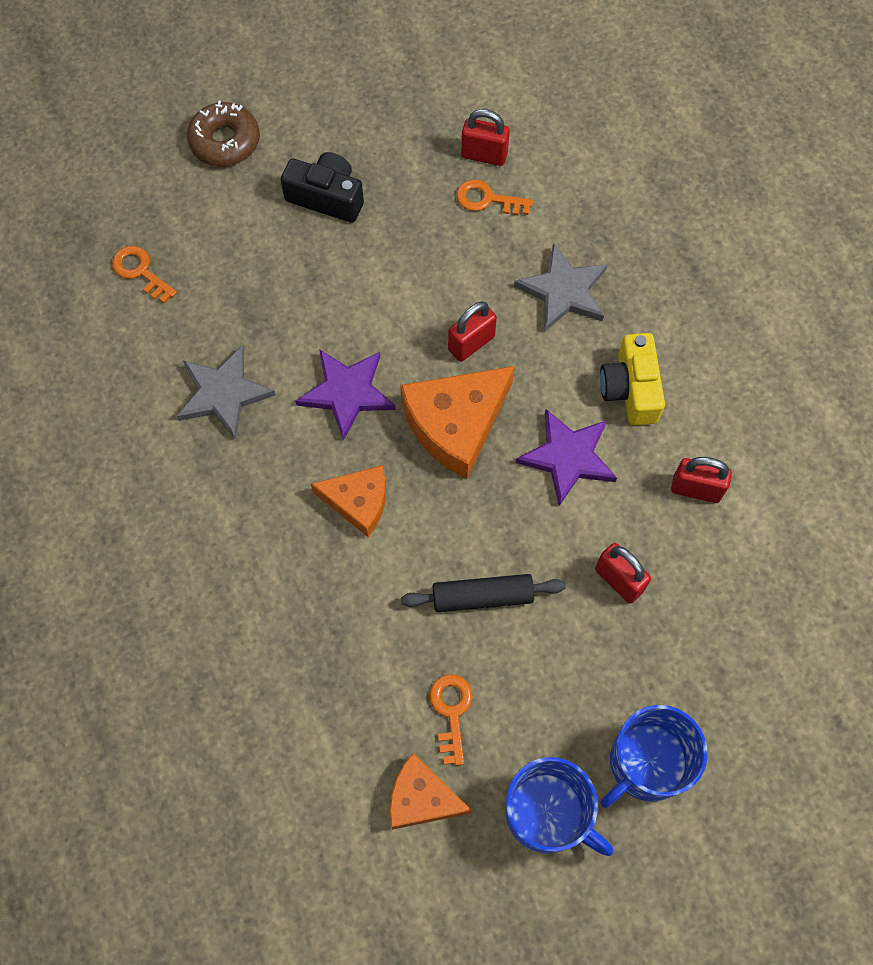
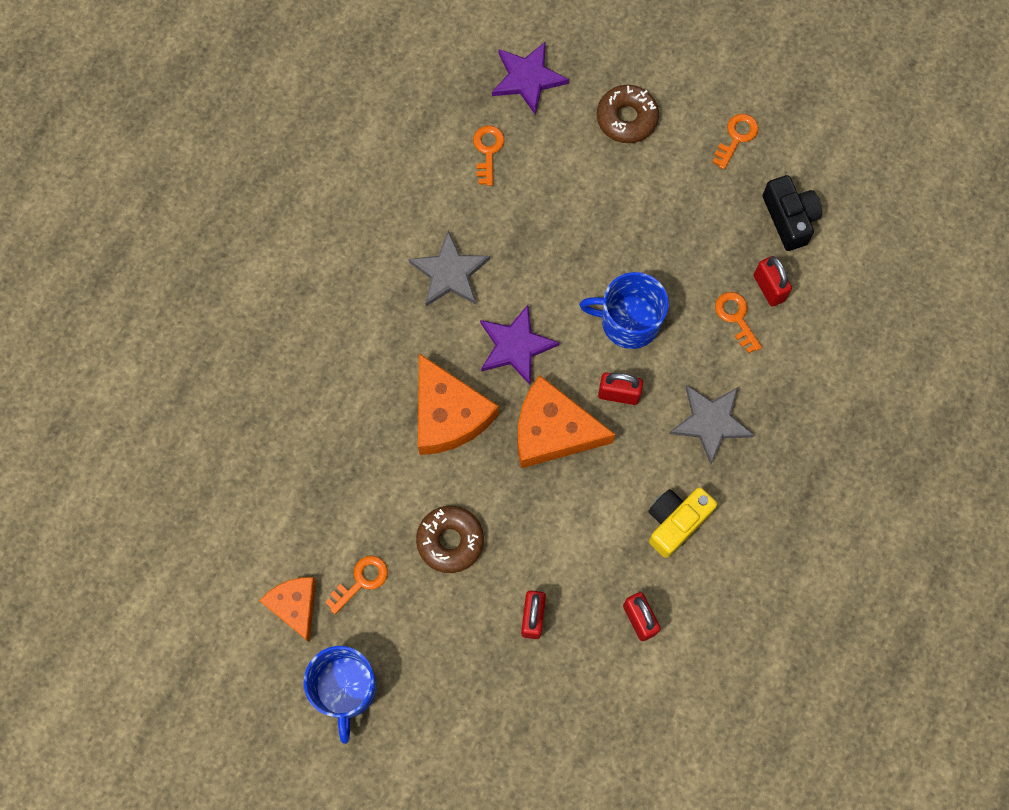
camera: 50 degrees right, 5 degrees up
black camera [281,152,364,223] -> black camera moved to [763,175,822,251]
orange cheese [311,465,386,537] -> orange cheese [418,353,499,455], size x1.60
black rolling pin [401,574,566,612] -> brown donut [416,506,484,573]
purple star [516,409,617,506] -> purple star moved to [492,42,569,115]
blue mug [600,705,707,808] -> blue mug moved to [580,272,669,349]
none -> orange key [712,114,759,170]

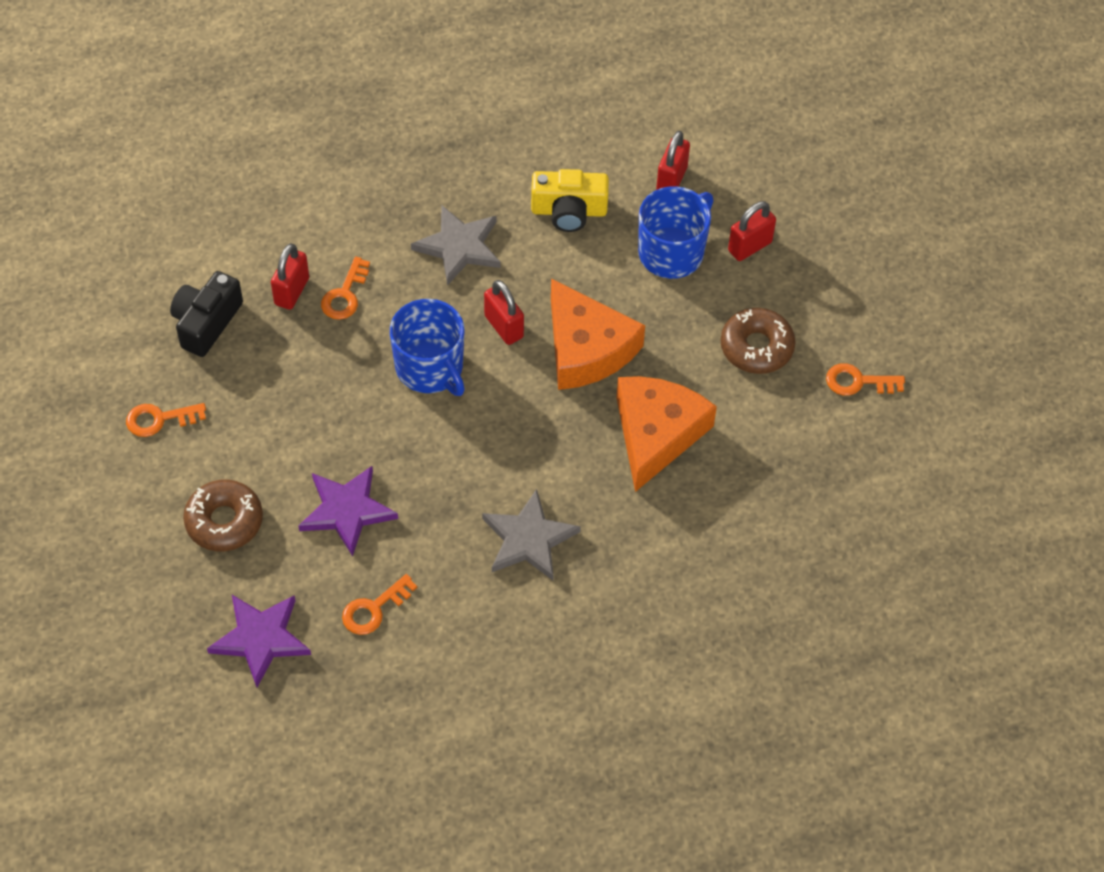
camera: 135 degrees left, 15 degrees down
orange cheese [259,577,316,643] -> none
blue mug [304,646,377,744] -> blue mug moved to [638,186,713,279]
purple star [480,305,559,385] -> purple star moved to [298,466,398,556]

